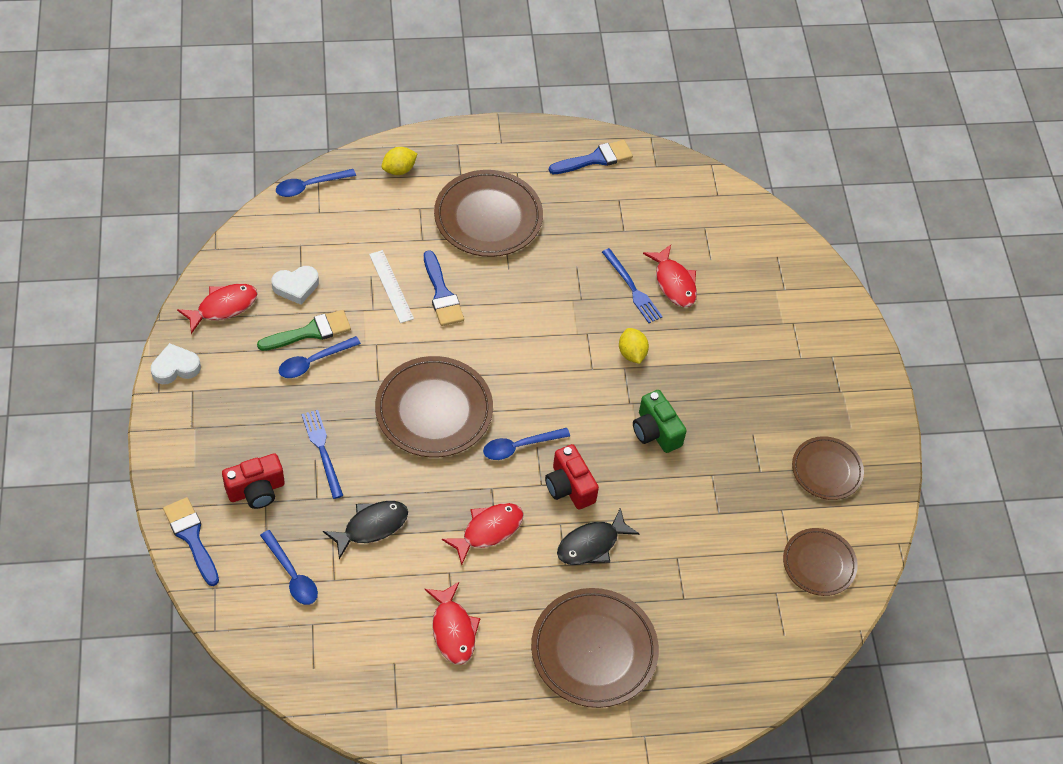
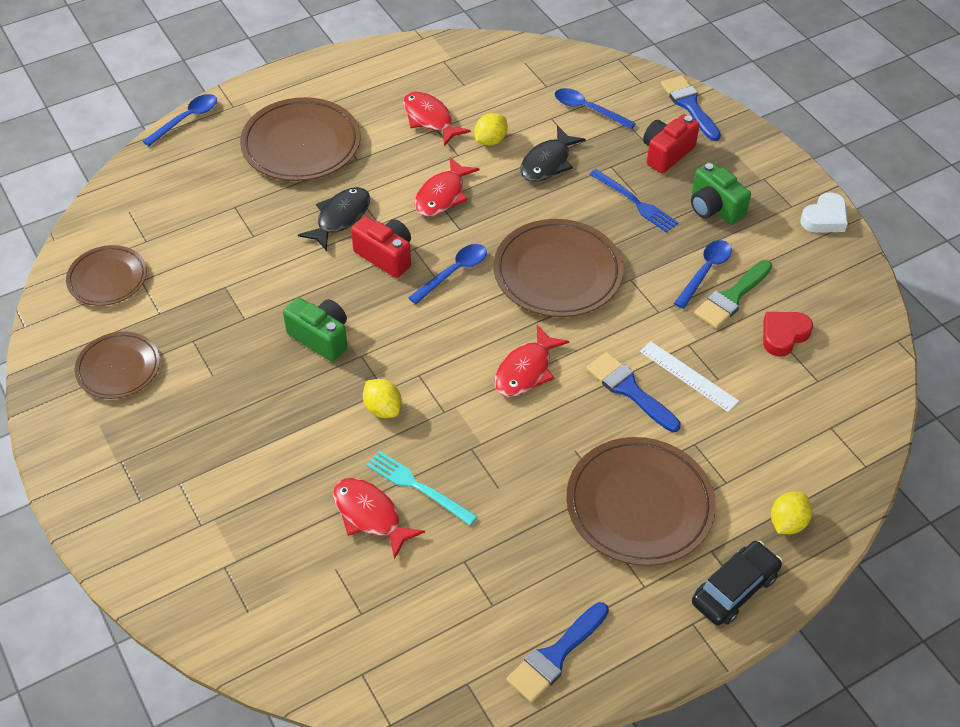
camera: 160 degrees right, 5 degrees down
blue brush [163,497,219,586] -> blue brush turned 150 degrees counterclockwise [661,76,721,141]
red fish [177,284,258,334] -> red fish moved to [494,325,569,397]
white heart [272,266,319,305] -> red heart [763,312,813,357]
blue spoon [276,169,356,197] -> blue spoon moved to [143,94,217,146]
blue fork [602,248,663,323] -> turquoise fork [366,451,478,525]
none -> yellow lemon [474,113,508,146]
none -> green camera [691,162,751,225]
none -> black car [692,541,782,625]

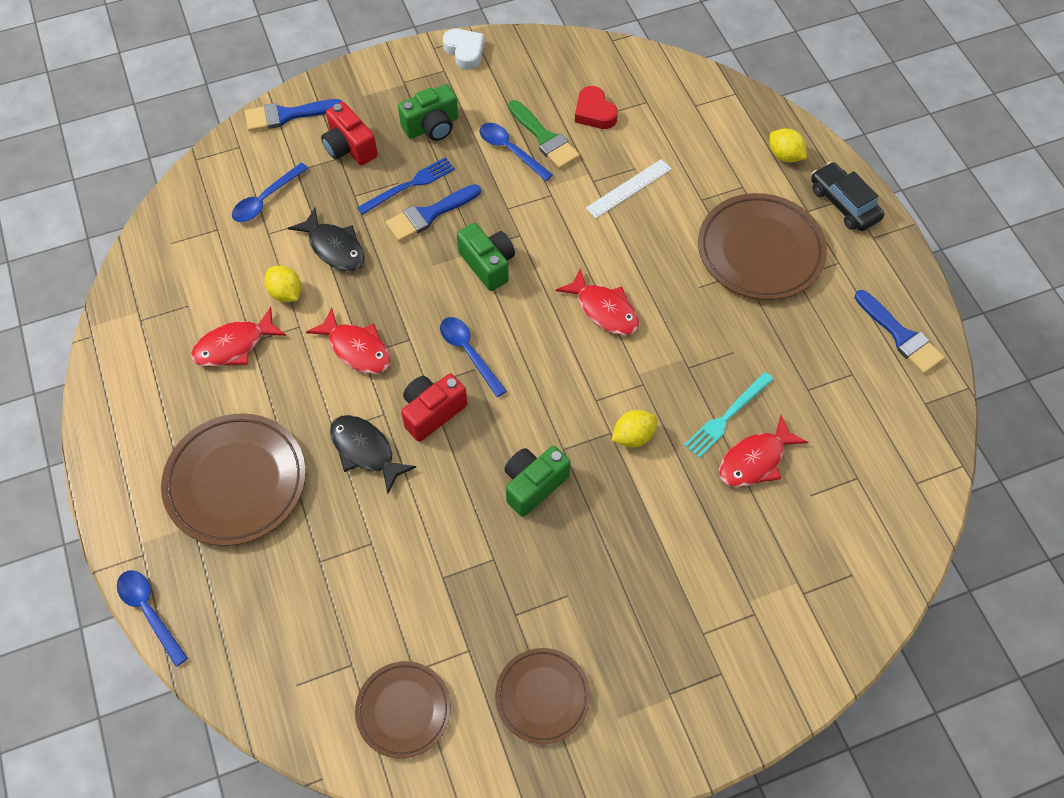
camera: 80 degrees left, 10 degrees up
brown plate [494,219,624,317] -> green camera [457,223,515,291]
blue brush [586,352,681,432] -> blue brush moved to [386,184,481,242]

